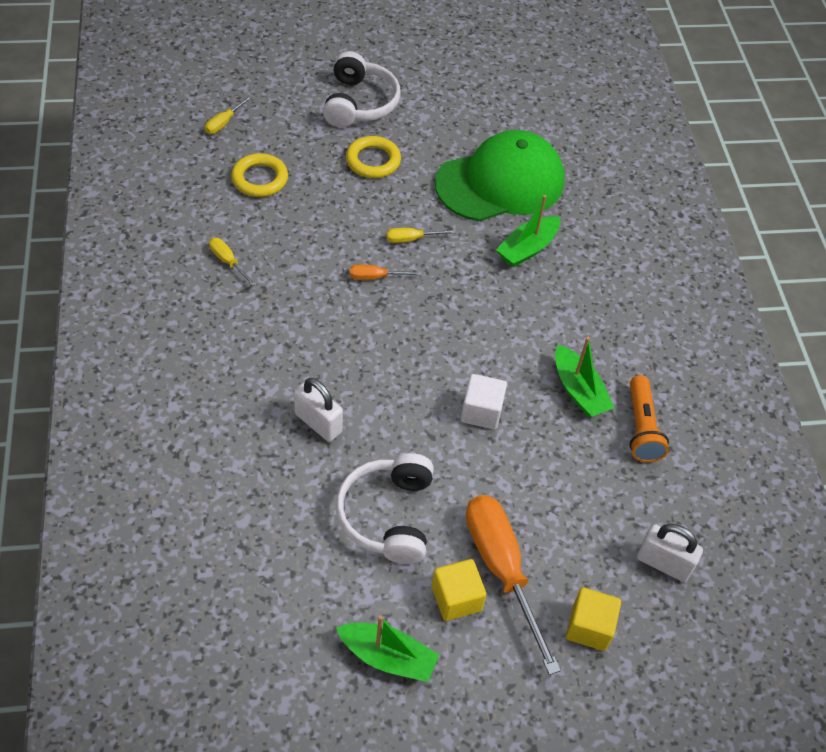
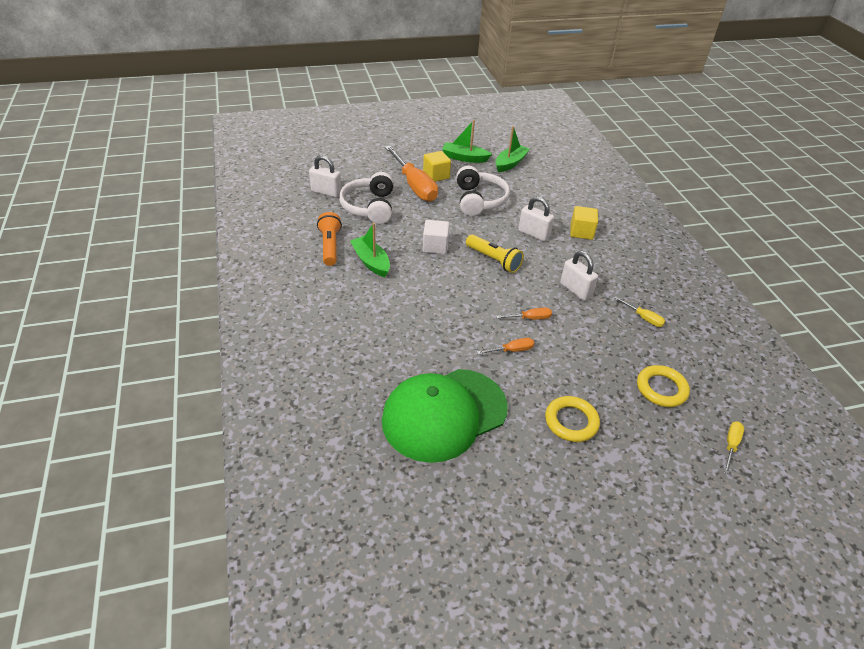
camera: 175 degrees right, 10 degrees down
white headphones [323,51,400,127] -> white headphones moved to [339,172,393,224]
yellow screwdriver [386,228,456,243] -> orange screwdriver [477,338,534,354]
green boat [496,195,560,267] -> green boat moved to [496,126,530,172]
yellow cube [566,587,621,651] -> yellow cube moved to [570,206,598,240]
none -> yellow flashlight [466,234,524,273]
none -> white padlock [560,251,598,301]

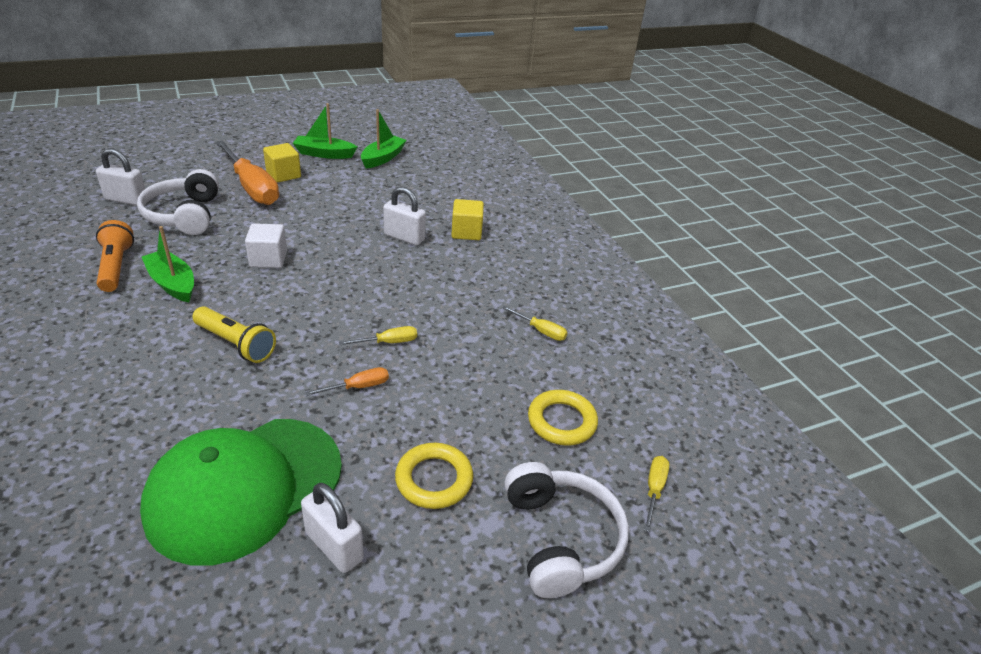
camera: 10 degrees left, 5 degrees down
white headphones [456,166,510,216] -> white headphones moved to [504,462,629,598]
yellow flashlight [466,234,524,273] -> yellow flashlight moved to [192,306,276,363]
orange screwdriver [496,308,552,320] -> yellow screwdriver [339,326,417,345]
white padlock [560,251,598,301] -> white padlock moved to [301,483,364,573]

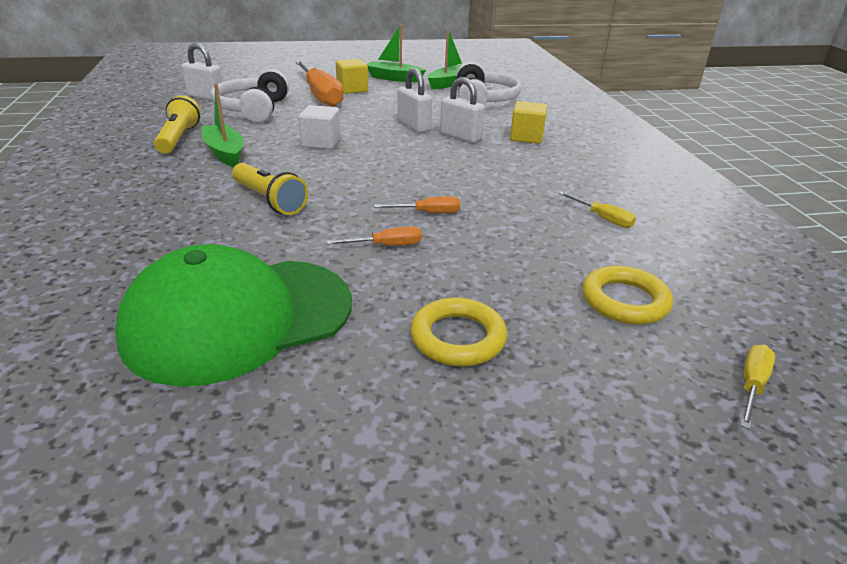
camera: 15 degrees right, 5 degrees down
orange flashlight [96,220,134,292] -> yellow flashlight [154,95,201,153]
white padlock [301,483,364,573] -> white padlock moved to [397,68,432,133]
yellow screwdriver [339,326,417,345] -> orange screwdriver [374,196,460,213]
white headphones [504,462,629,598] -> white headphones moved to [457,62,521,105]

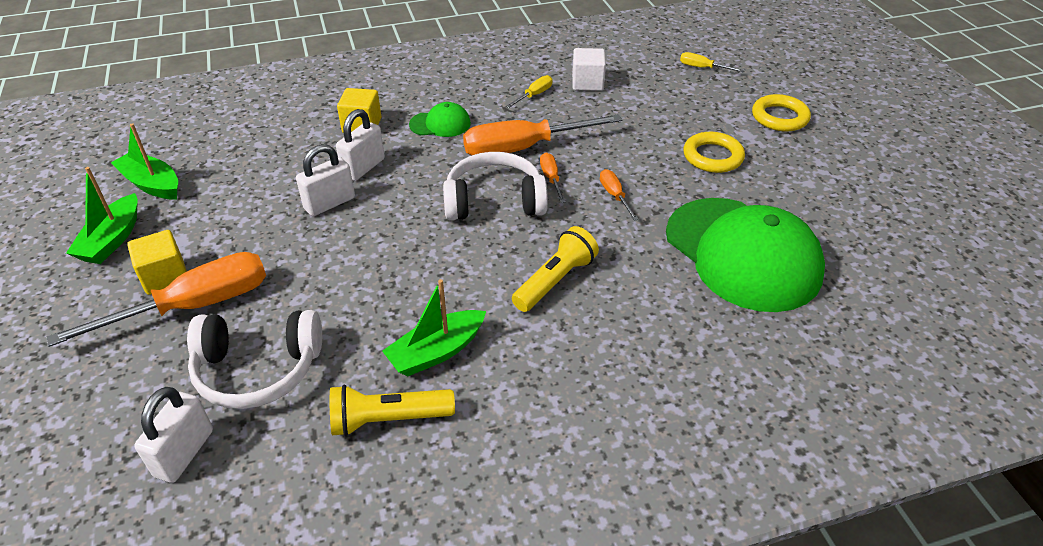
camera: 95 degrees left, 10 degrees up
white cube [298,105,341,149] -> white cube moved to [572,48,606,91]
white headphones [457,62,521,105] -> white headphones moved to [443,152,548,221]
yellow ring [582,266,673,325] -> yellow ring moved to [752,94,811,131]
none -> green cap [409,102,471,137]
none -> orange screwdriver [463,114,622,155]

